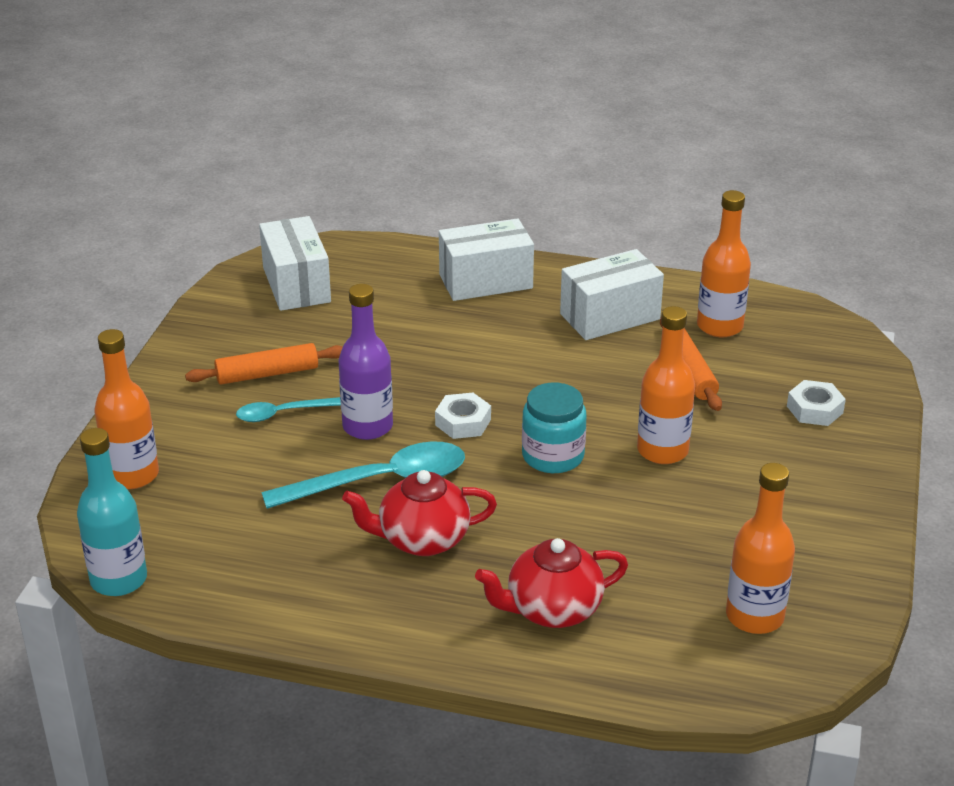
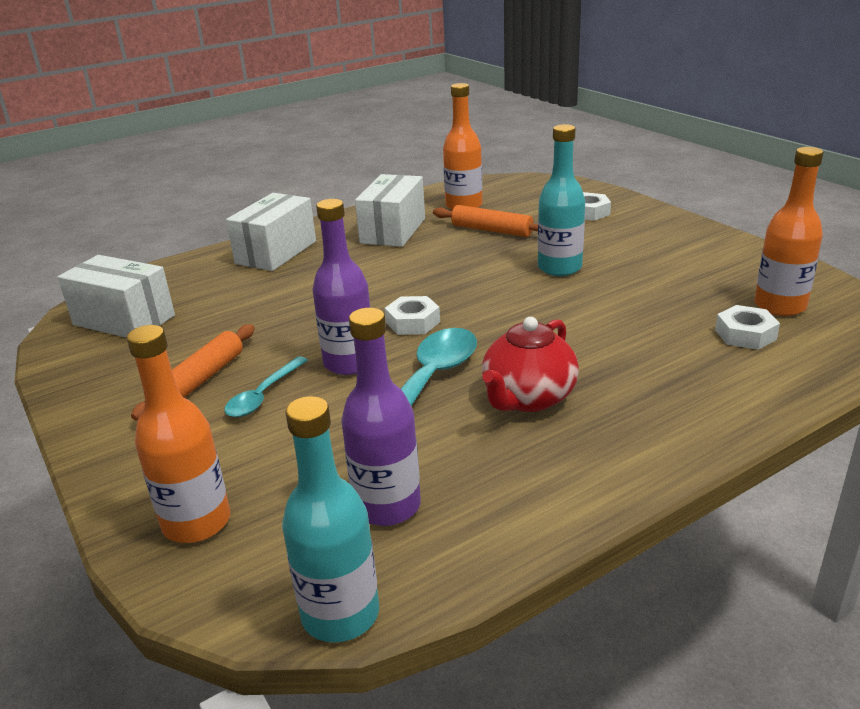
camera: 45 degrees left, 5 degrees down
red teapot [475,538,628,628] -> none
turquoise jar [522,383,587,473] -> none
orange bottle [637,306,695,464] -> turquoise bottle [538,124,585,276]
none -> purple bottle [341,308,421,526]
none -> white nut [715,305,780,350]

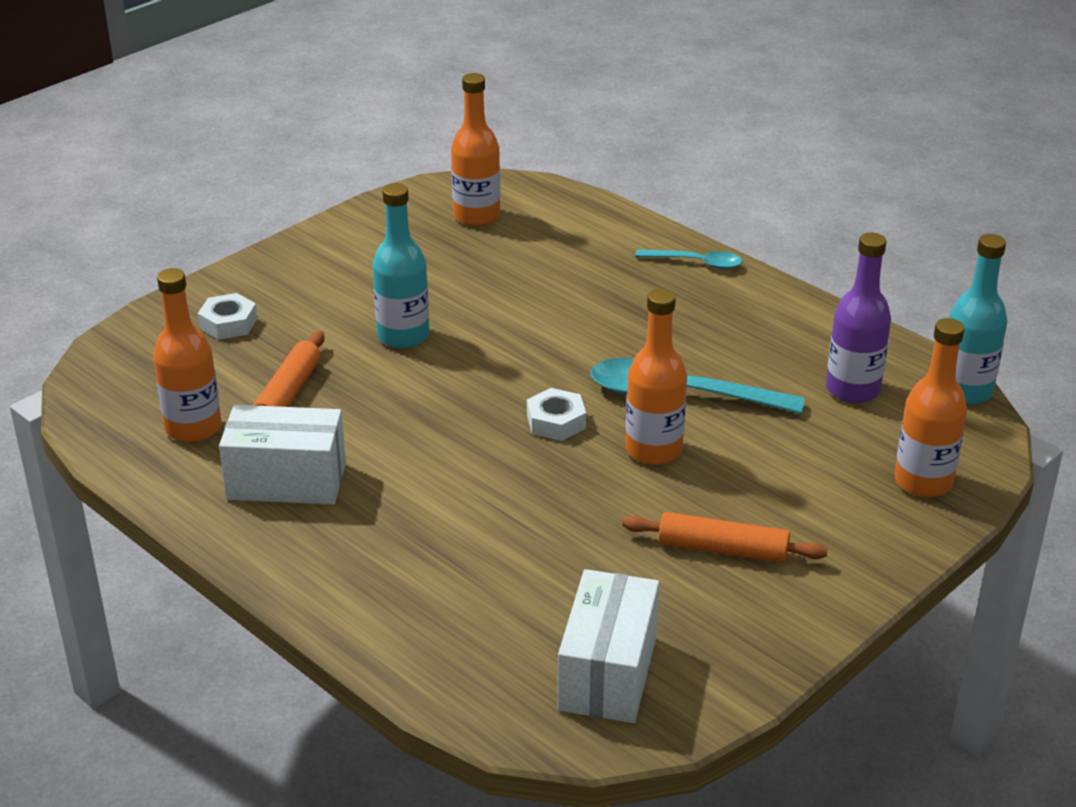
camera: 105 degrees left, 5 degrees up
turquoise spoon [224,356,308,417] -> turquoise spoon moved to [635,249,742,269]
white box [226,193,316,271] -> none
purple bottle [312,199,371,375] -> orange bottle [625,289,687,465]
red teapot [482,317,579,412] -> none
white nut [715,305,780,350] -> none

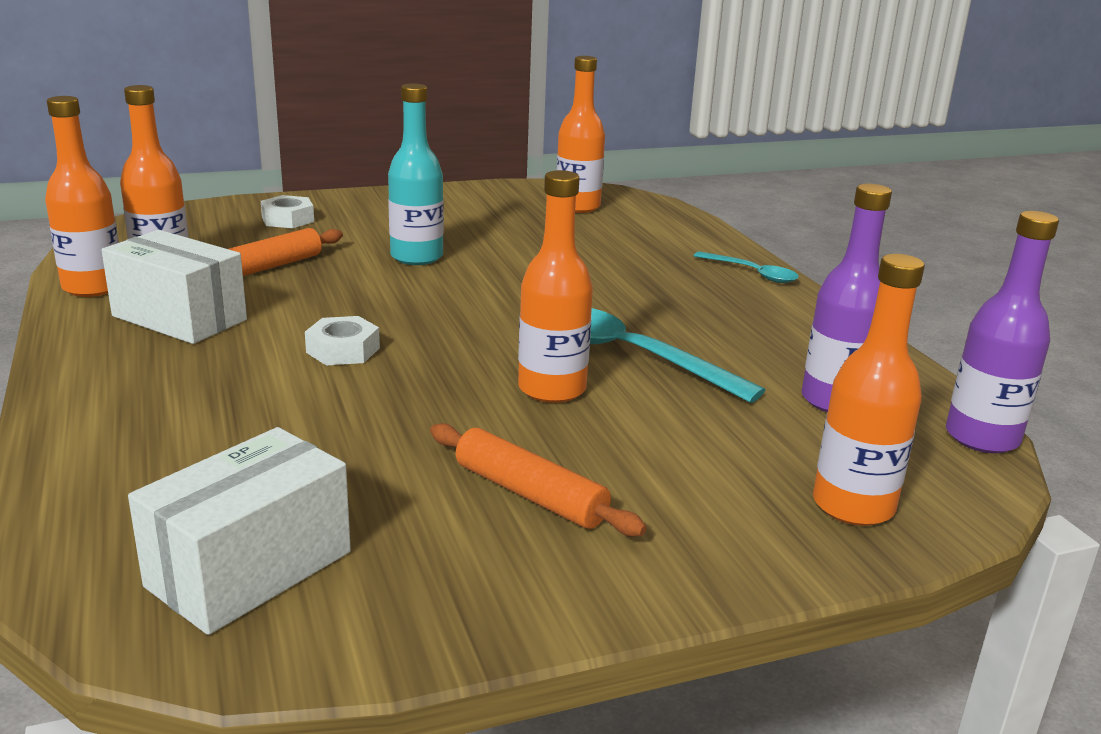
camera: 25 degrees right, 10 degrees down
white nut [527,388,586,441] -> white nut moved to [305,316,380,366]
turquoise bottle [949,234,1007,405] -> purple bottle [946,211,1059,453]
none -> orange bottle [45,96,119,297]

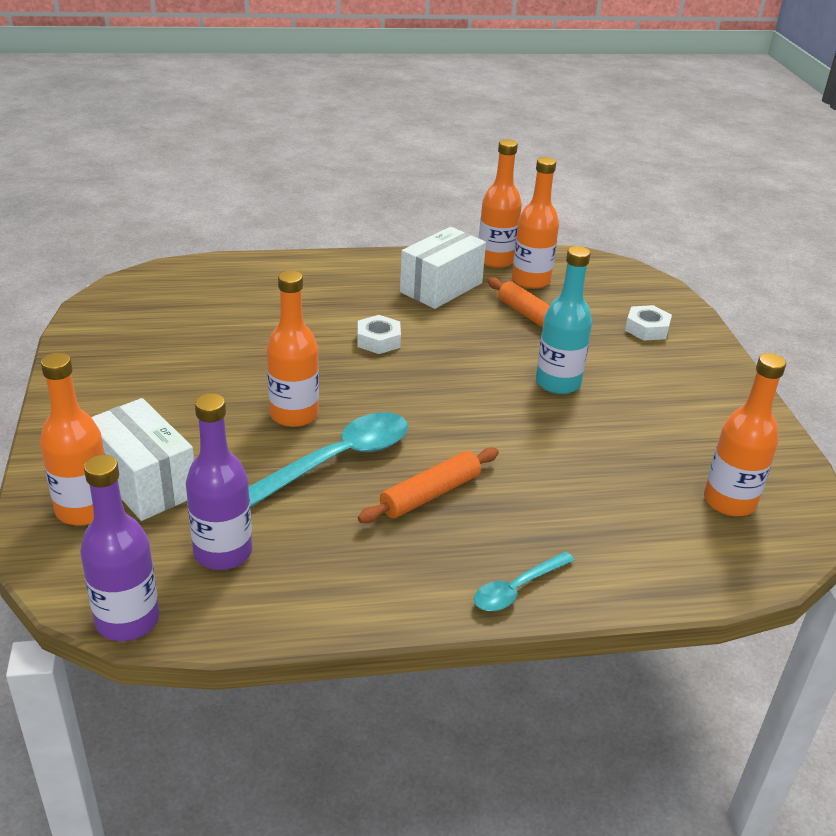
camera: 100 degrees right, 10 degrees up
white box [128,427,351,635] -> white box moved to [91,398,194,521]
orange rolling pin [430,423,646,536] -> orange rolling pin moved to [358,447,499,523]

